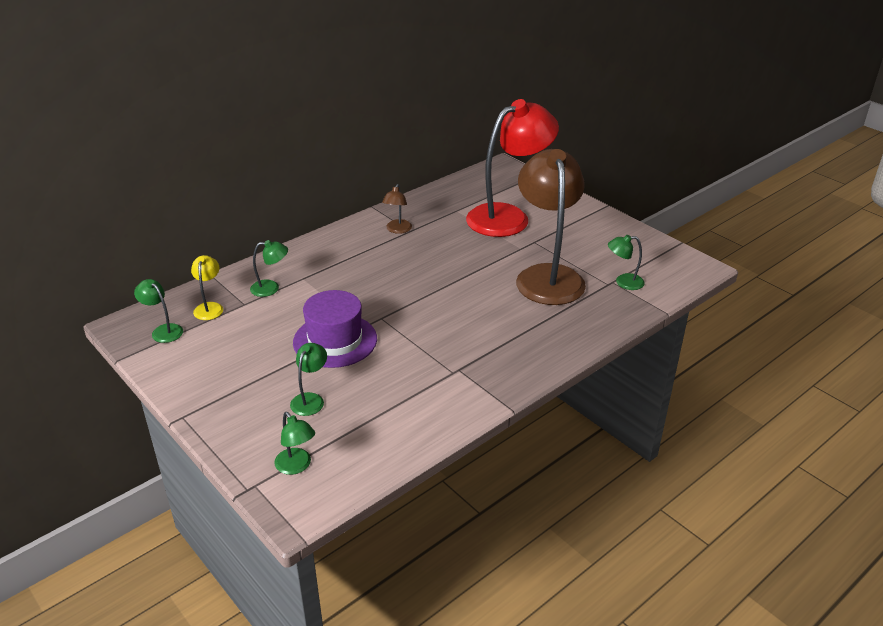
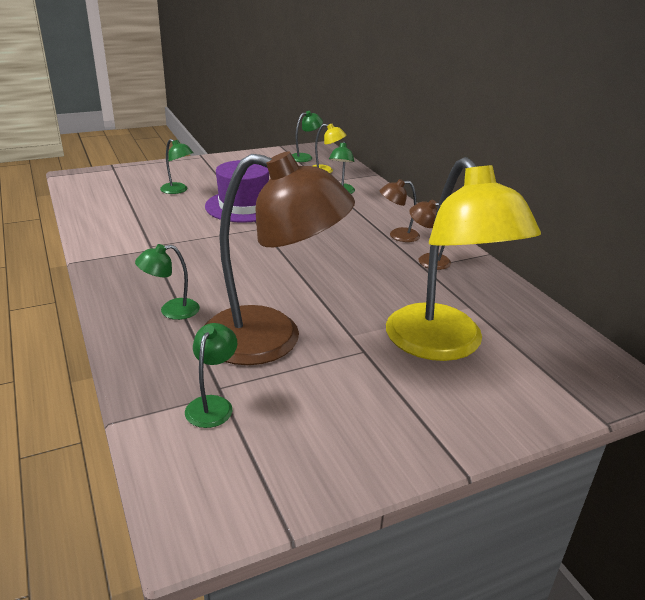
camera: 105 degrees right, 5 degrees down
green lamp [274,412,315,475] -> green lamp moved to [135,244,200,320]
red lamp [466,99,559,237] -> yellow lamp [386,157,541,361]
none -> brown lamp [380,179,420,242]

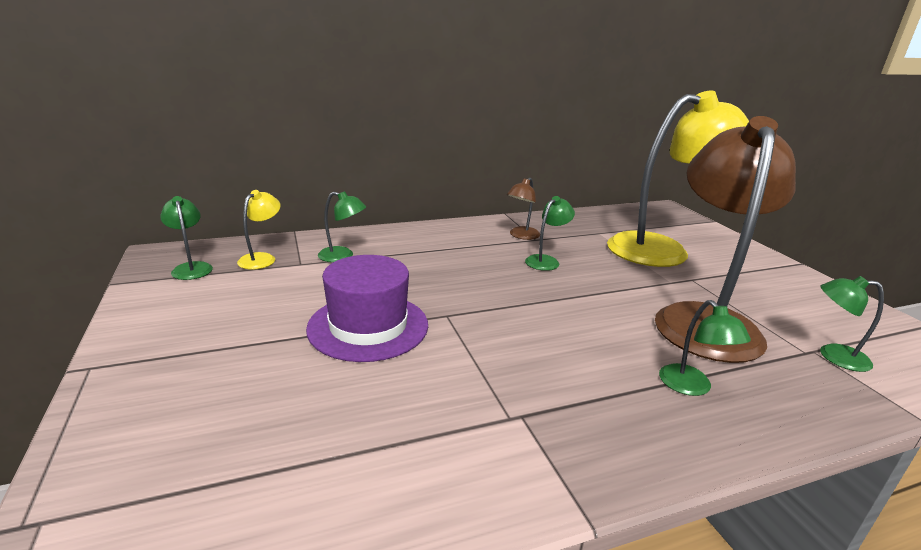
camera: 85 degrees left, 5 degrees down
green lamp [160,139,194,194] -> green lamp moved to [525,196,575,271]
brown lamp [380,179,420,242] -> none

